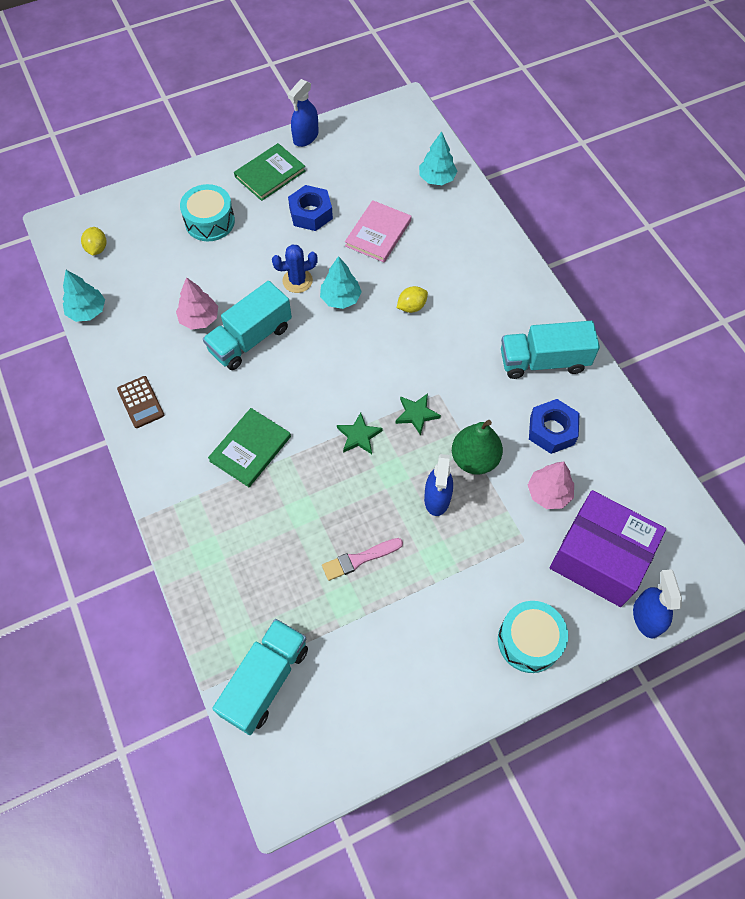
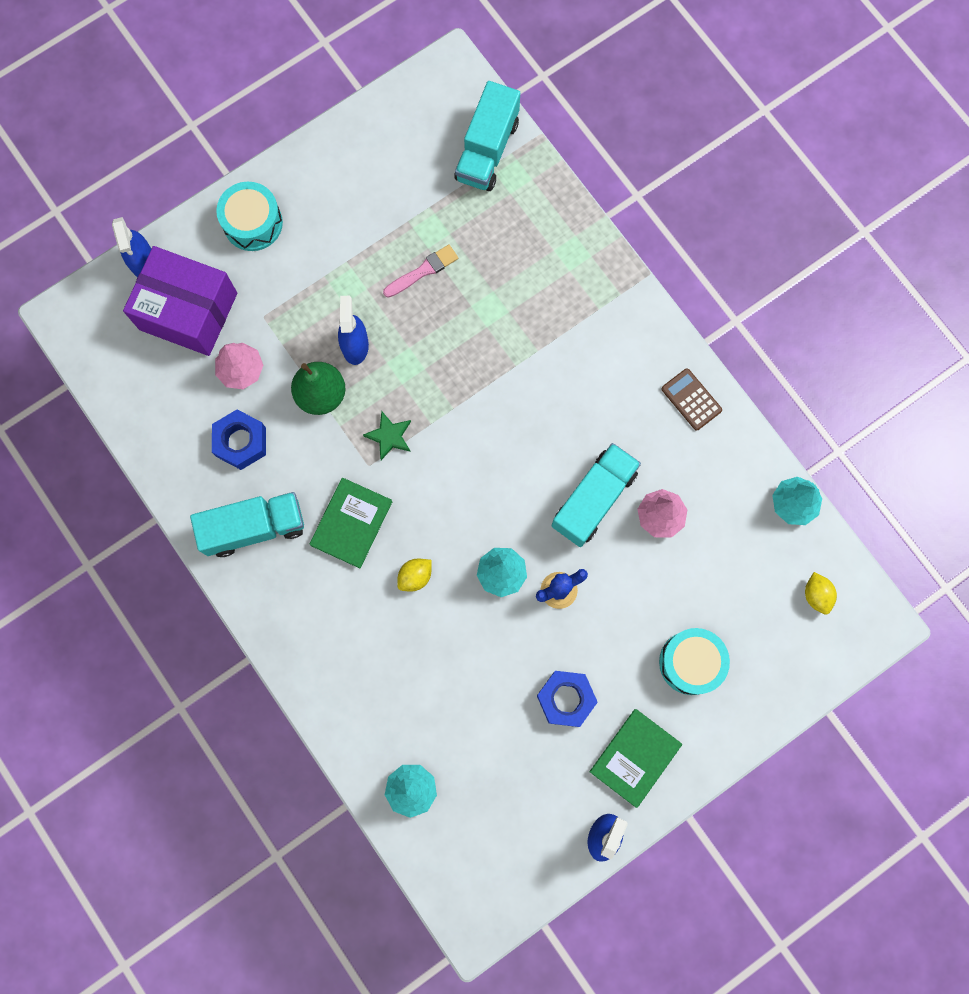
camera: 170 degrees right, 15 degrees up
green book [208,408,291,487] -> green book moved to [310,478,392,568]
green star [337,413,383,454] -> none
pink book [345,200,411,262] -> none

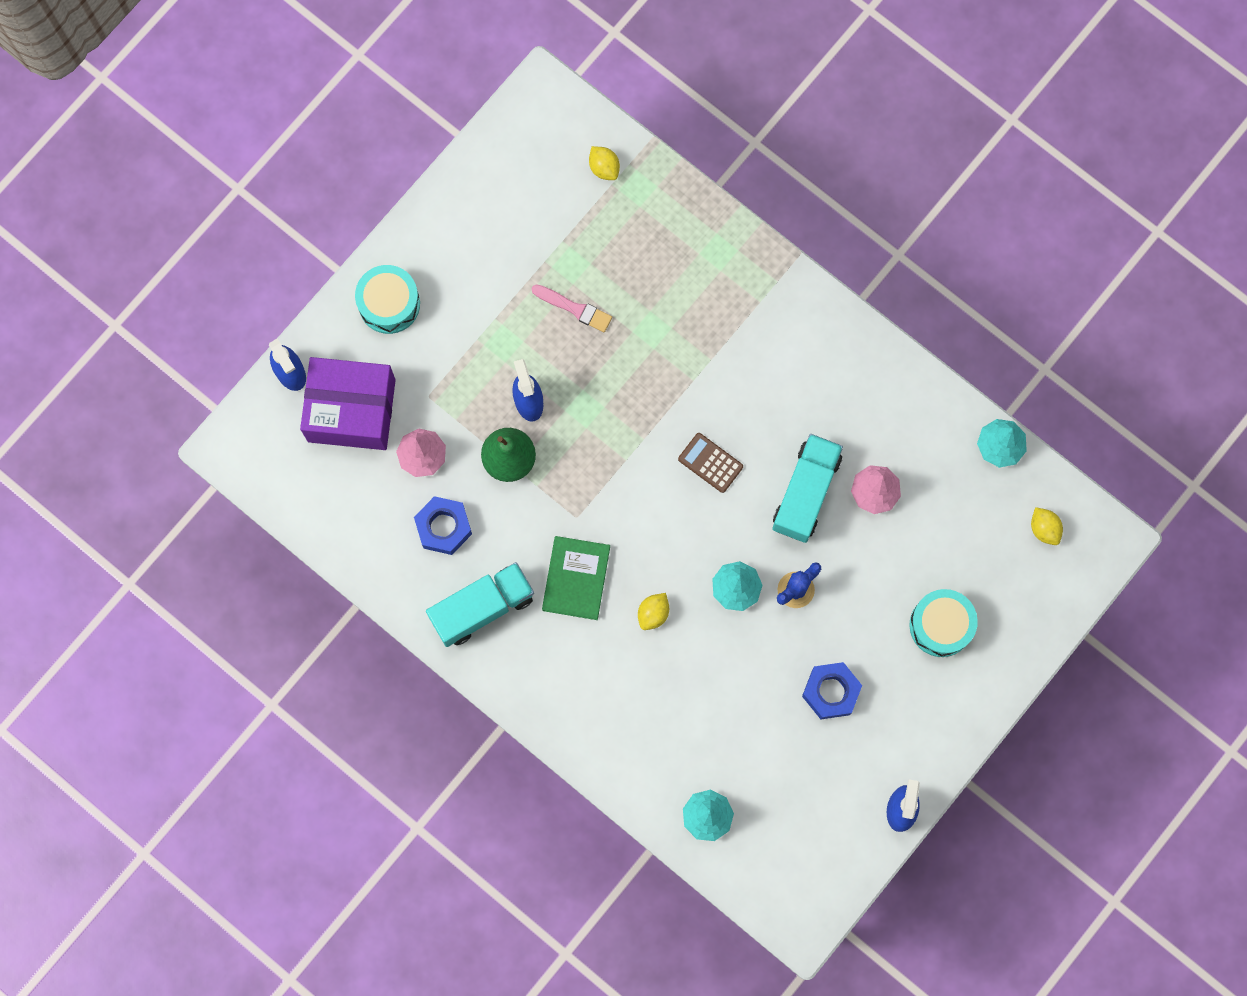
camera: 15 degrees left, 0 degrees up
green star [363,411,411,460] -> none
pink brush [383,245,458,298] -> pink brush turned 75 degrees clockwise [532,284,612,332]
turquoise truck [454,81,520,191] -> yellow lemon [589,146,620,180]
green book [589,709,682,808] -> none
brown calculator [661,368,722,431] -> brown calculator moved to [678,433,743,493]

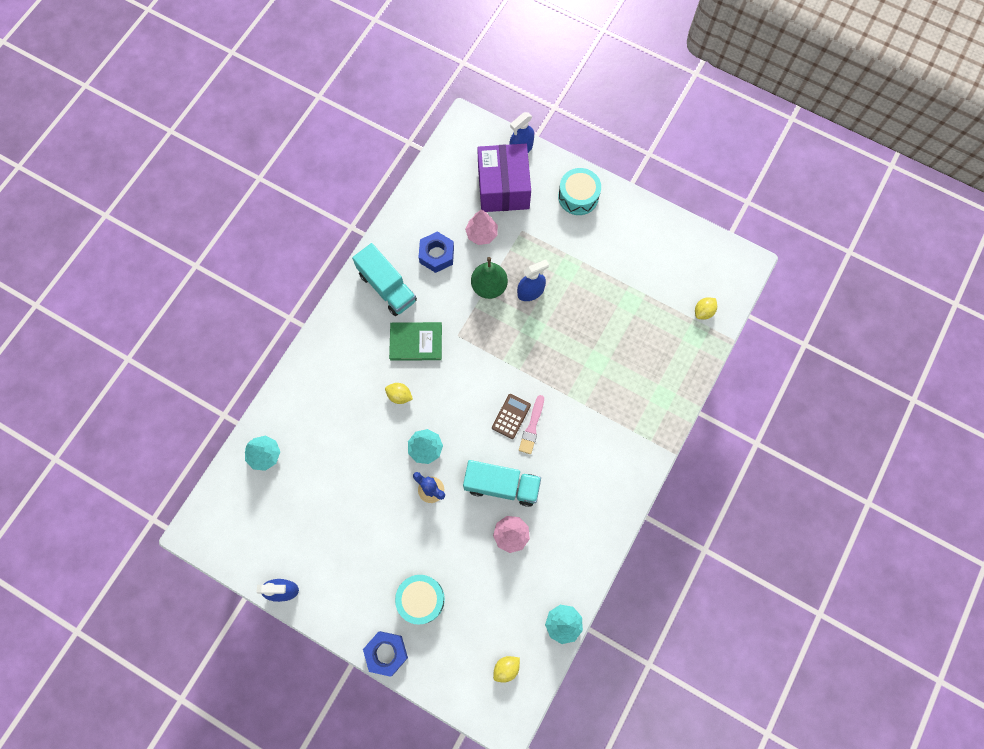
camera: 80 degrees right, 5 degrees down
pink brush [532,284,612,332] -> pink brush moved to [519,395,544,454]
blue nut [802,662,862,719] -> blue nut moved to [363,631,408,677]

